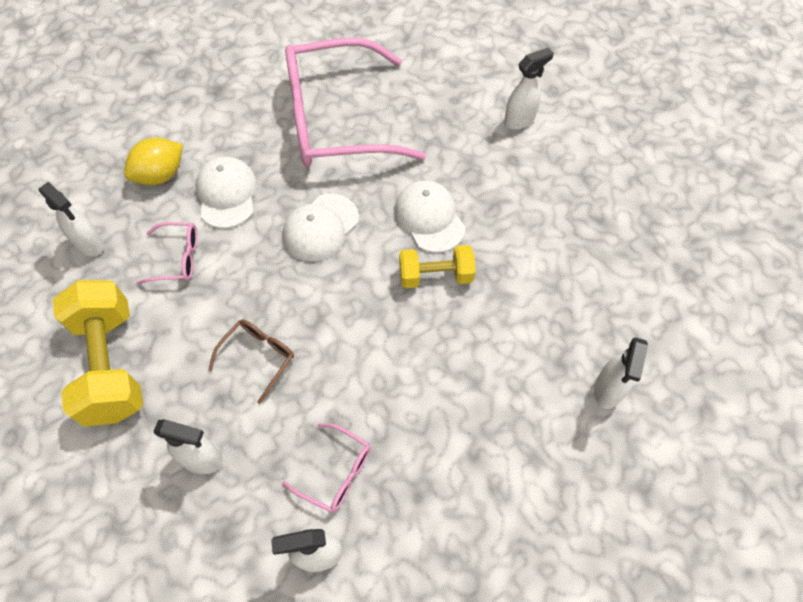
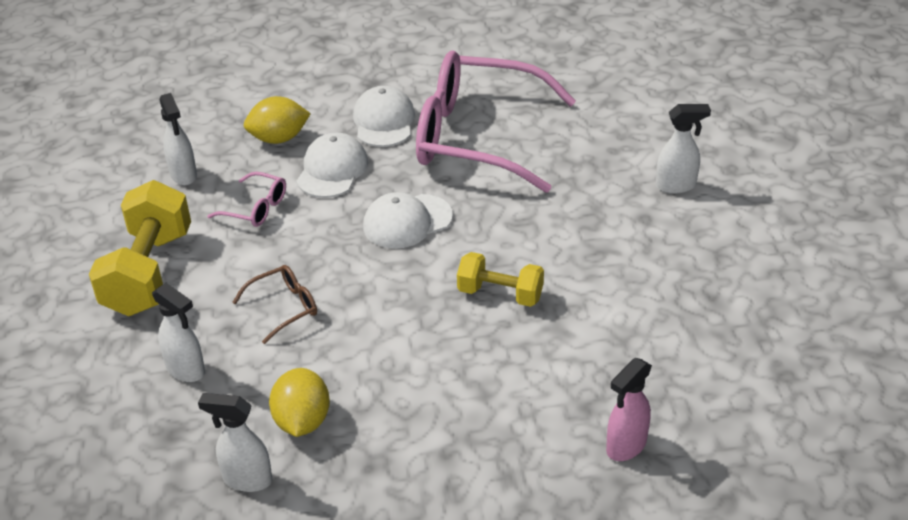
camera: 25 degrees right, 20 degrees down
pink glasses [282,423,371,512] -> yellow lemon [269,368,330,437]
white cap [395,180,466,253] -> white cap moved to [353,86,415,147]
white spray bottle [594,337,648,409] -> pink spray bottle [606,358,652,461]

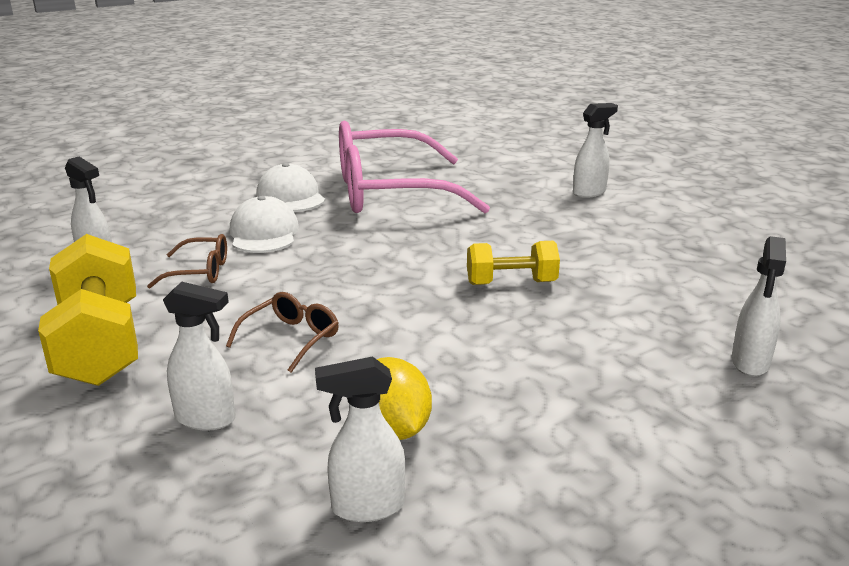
camera: 25 degrees left, 15 degrees down
pink glasses [207,172,286,227] -> brown glasses [147,234,227,288]
yellow lemon [244,96,311,144] -> none
white cap [363,192,453,249] -> none
pink spray bottle [606,358,652,461] -> white spray bottle [731,236,786,376]

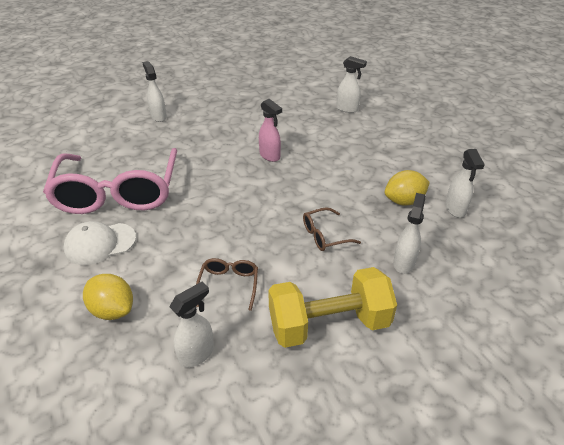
camera: 85 degrees left, 15 degrees up
brown glasses [226,292,339,373] -> brown glasses turned 60 degrees counterclockwise [303,207,361,251]
white cap [230,196,299,253] -> none
yellow dumbbell [467,241,560,285] -> pink spray bottle [259,99,282,162]
none -> yellow lemon [83,274,133,320]

